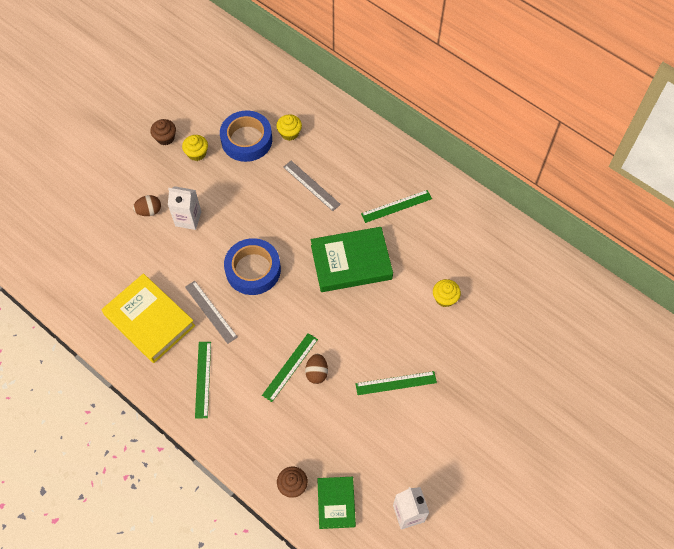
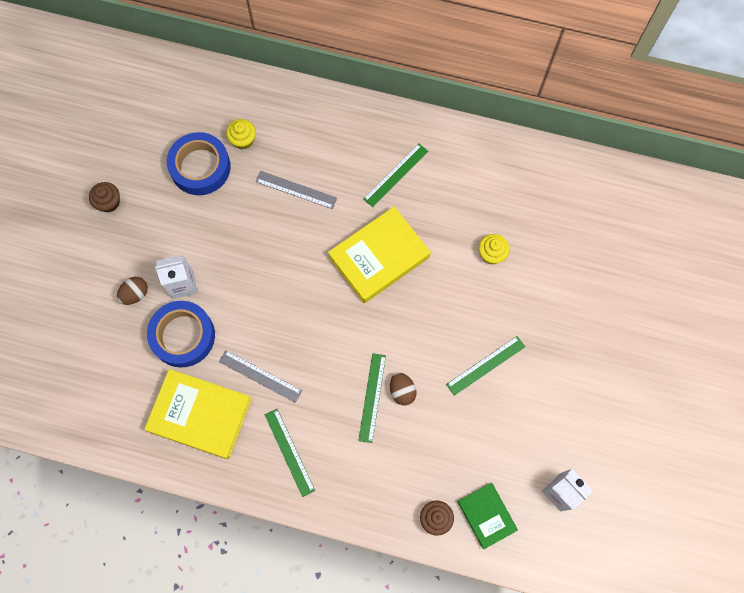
camera: 25 degrees left, 10 degrees up
yellow cupcake [182,135,208,161] -> none
blue tape [224,238,281,295] -> blue tape moved to [147,301,215,368]
green book [311,227,393,292] -> yellow book [328,206,431,303]

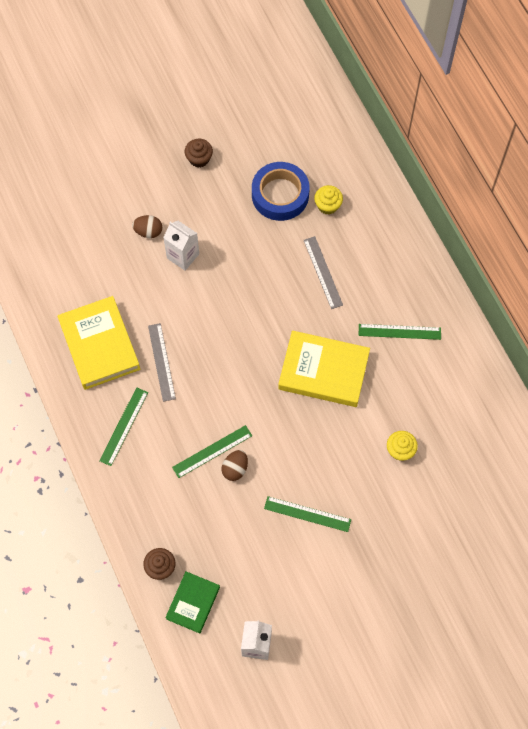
camera: 50 degrees right, 5 degrees down
blue tape [147,301,215,368] -> none

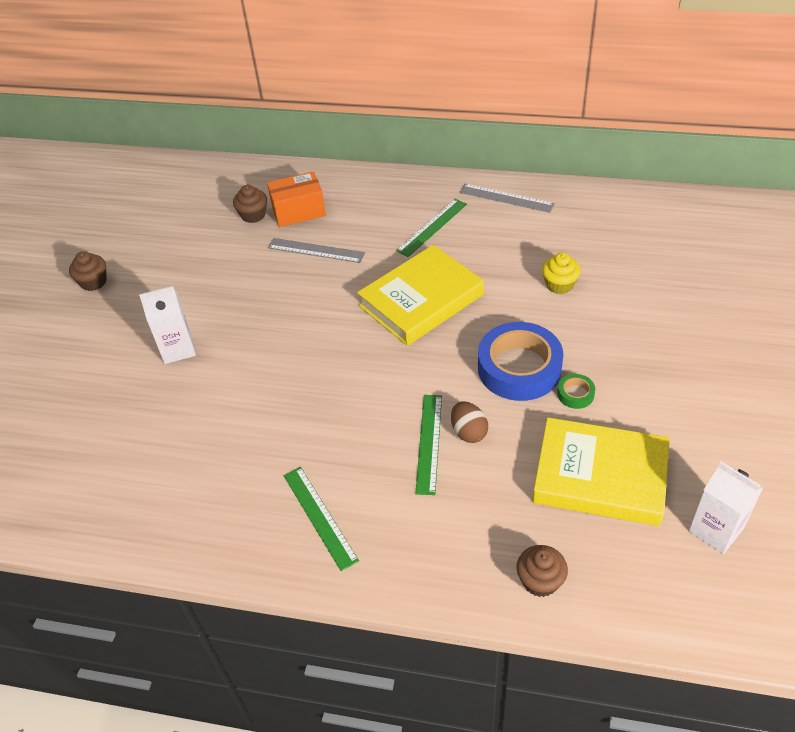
camera: 50 degrees left, 20 degrees down
yellow book [58,296,141,390] -> yellow book moved to [532,417,670,526]
brown egg [132,215,162,238] -> none
grey ruler [148,323,176,402] -> grey ruler moved to [459,184,555,213]
green book [165,571,220,633] -> none
blue tape [252,162,310,221] -> blue tape moved to [478,322,563,401]
green ruler [264,496,351,532] -> green tape [557,374,595,409]
yellow cupcake [314,185,343,215] -> brown cupcake [233,185,267,223]
none -> orange box [267,171,326,227]

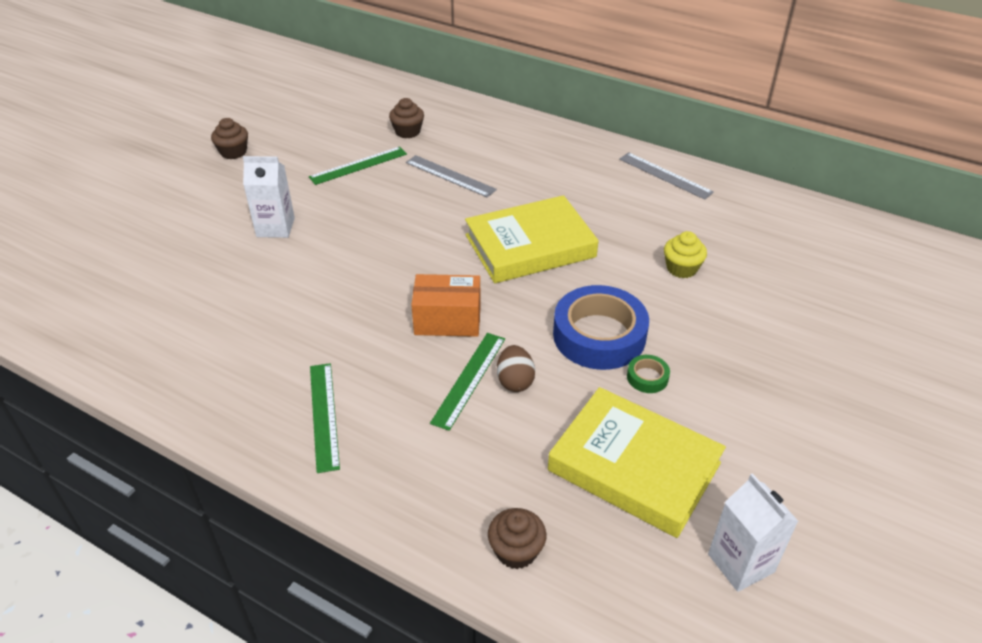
camera: 15 degrees right, 5 degrees down
orange box [267,171,326,227] -> orange box moved to [411,274,481,337]
green ruler [396,199,467,257] -> green ruler moved to [309,147,407,185]

